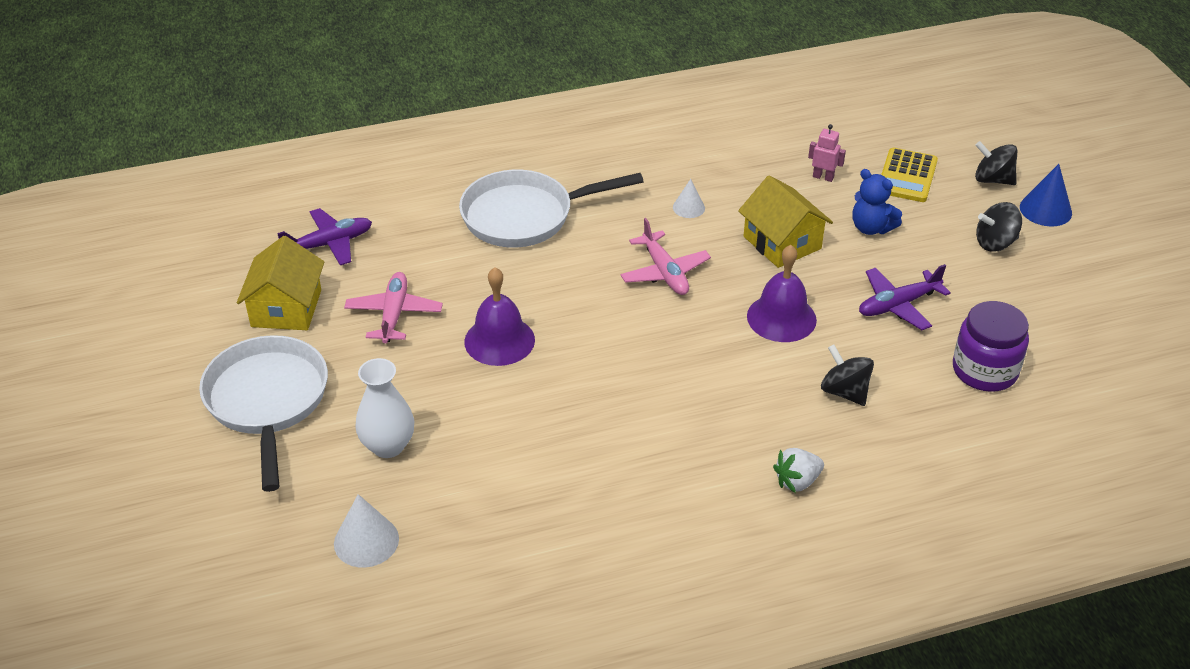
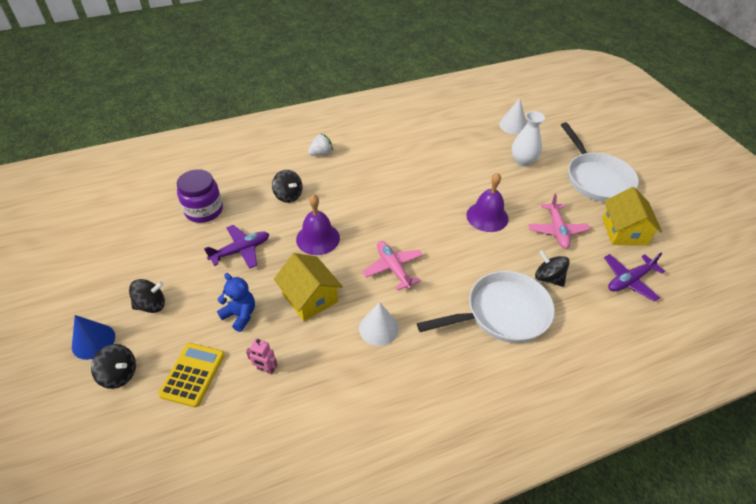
camera: 175 degrees right, 5 degrees up
white cone [673,179,705,218] -> white cone [359,302,399,346], size x1.58
none -> black spinning top [535,250,570,287]

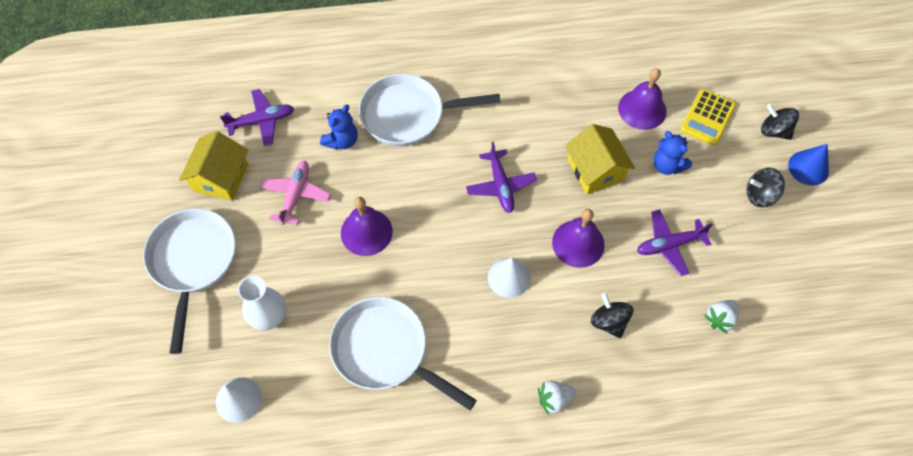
camera: 165 degrees left, 15 degrees up
purple jar [177,169,223,223] -> white strawberry [704,300,739,333]
pink robot [246,339,278,374] -> purple bell [618,68,666,130]
white cone [359,302,399,346] -> white cone moved to [488,258,530,298]
pink plane [363,241,423,291] -> purple plane [466,141,537,213]
black spinning top [535,250,570,287] -> blue teddy bear [320,104,358,150]
none -> white pan [329,297,477,410]

